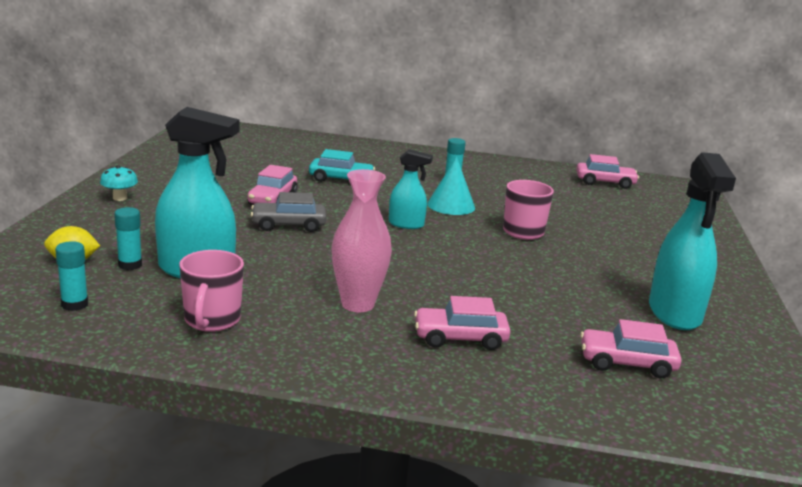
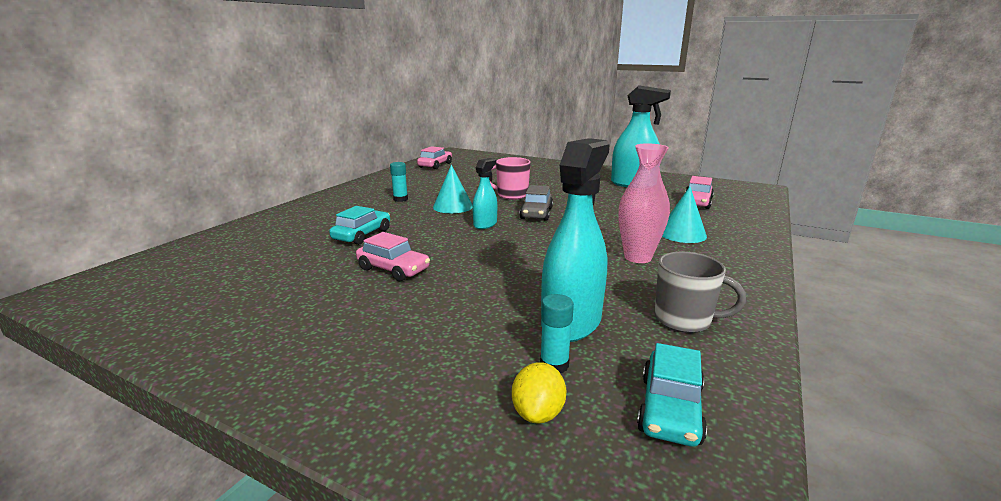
camera: 70 degrees left, 0 degrees up
turquoise glue stick [55,241,88,311] -> turquoise car [637,343,707,447]
turquoise mushroom [100,165,138,201] -> none
pink mug [179,250,244,332] -> grey mug [655,252,746,333]
grey car [251,192,326,232] -> grey car moved to [519,185,553,221]
pink car [414,296,510,350] -> turquoise cone [662,187,707,243]

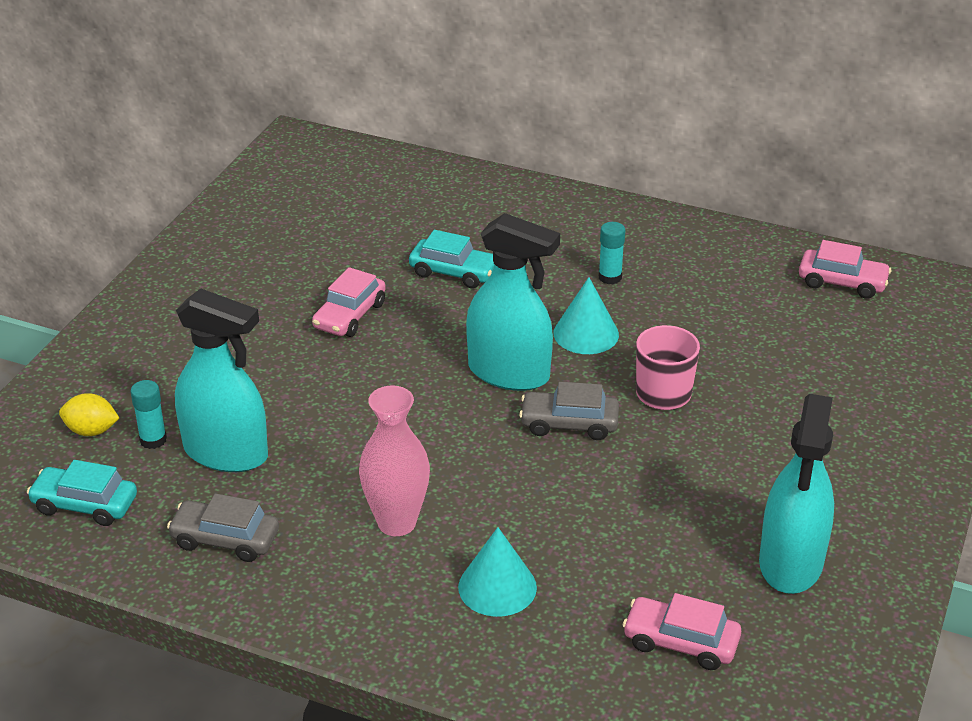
camera: 85 degrees right, 15 degrees up
turquoise spray bottle [473,158,497,229] -> turquoise spray bottle [466,213,560,391], size x1.81
grey mug [655,252,746,333] -> grey car [167,493,279,562]

